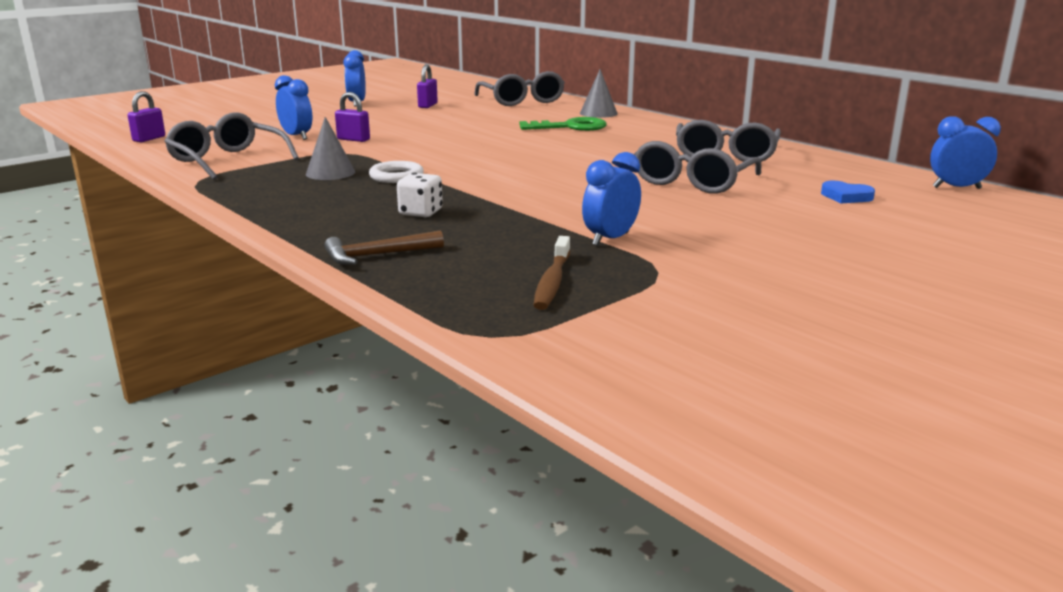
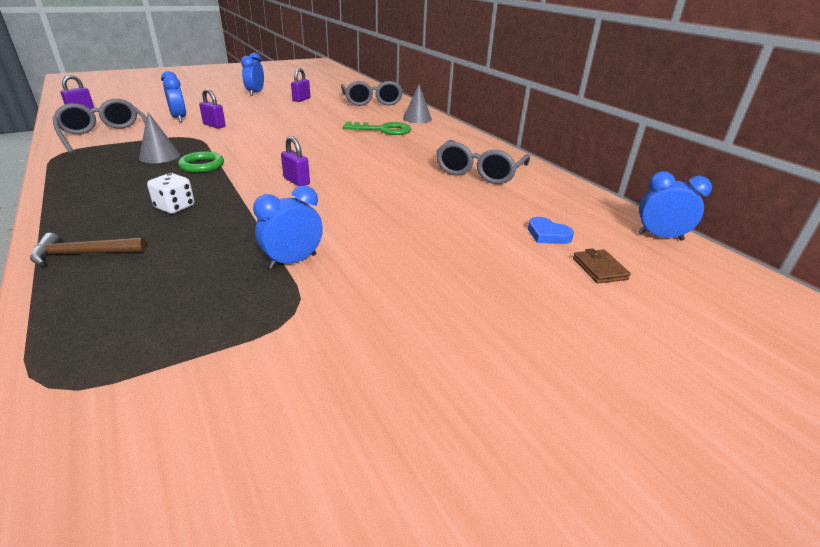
camera: 10 degrees right, 10 degrees up
white ring [369,161,424,183] -> green ring [178,152,224,173]
brown toothbrush [533,236,570,310] -> none
grey glasses [634,141,761,194] -> none
none -> purple padlock [281,136,310,186]
none -> brown wallet [573,248,631,283]

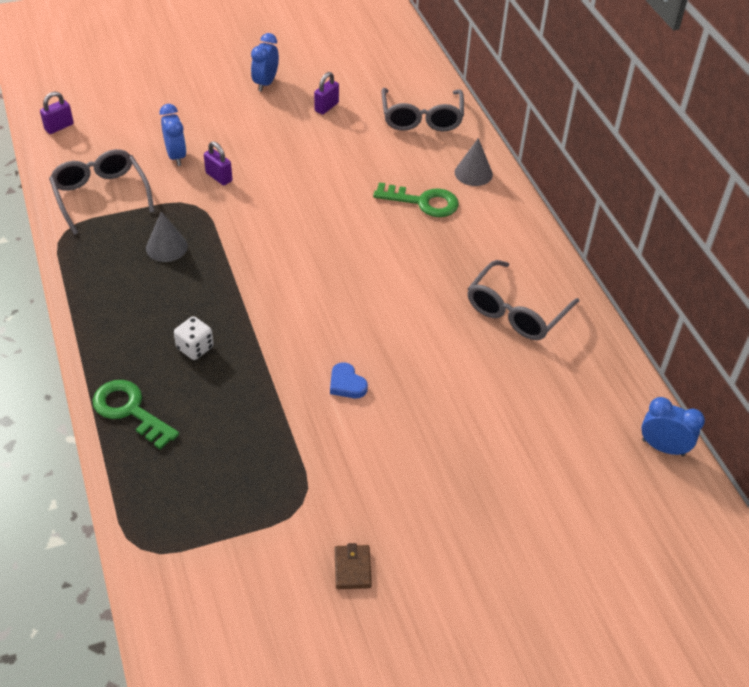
camera: 10 degrees right, 15 degrees up
brown hammer [30,233,146,266] -> green key [92,380,179,450]
green ring [178,152,224,173] -> none
blue clock [253,185,323,269] -> none
purple padlock [281,136,310,186] -> none
blue heart [528,217,574,244] -> blue heart moved to [330,362,368,398]
brown wallet [573,248,631,283] -> brown wallet moved to [335,543,372,589]

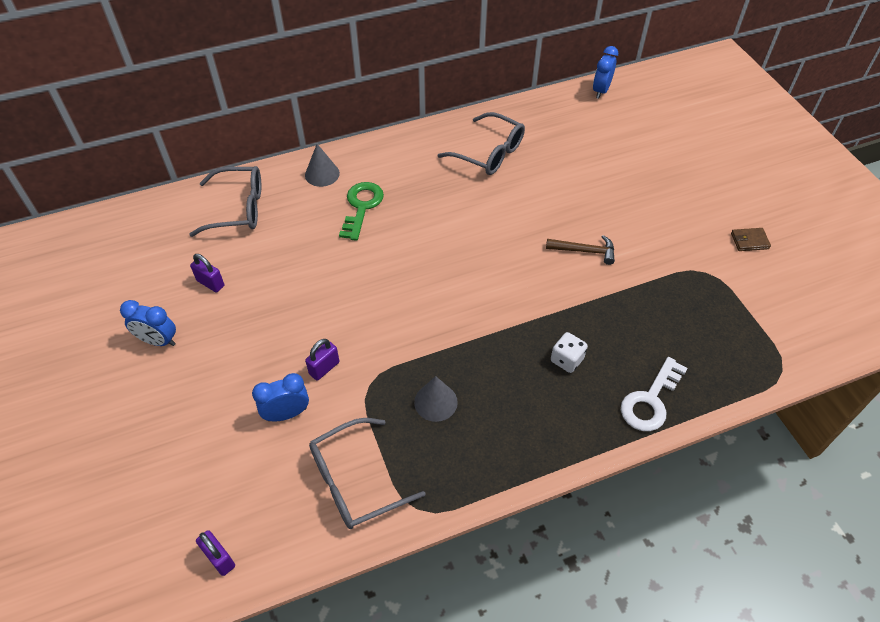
camera: 90 degrees left, 5 degrees up
green key [92,380,179,450] -> white key [621,357,688,431]
blue heart [330,362,368,398] -> brown hammer [546,235,615,265]

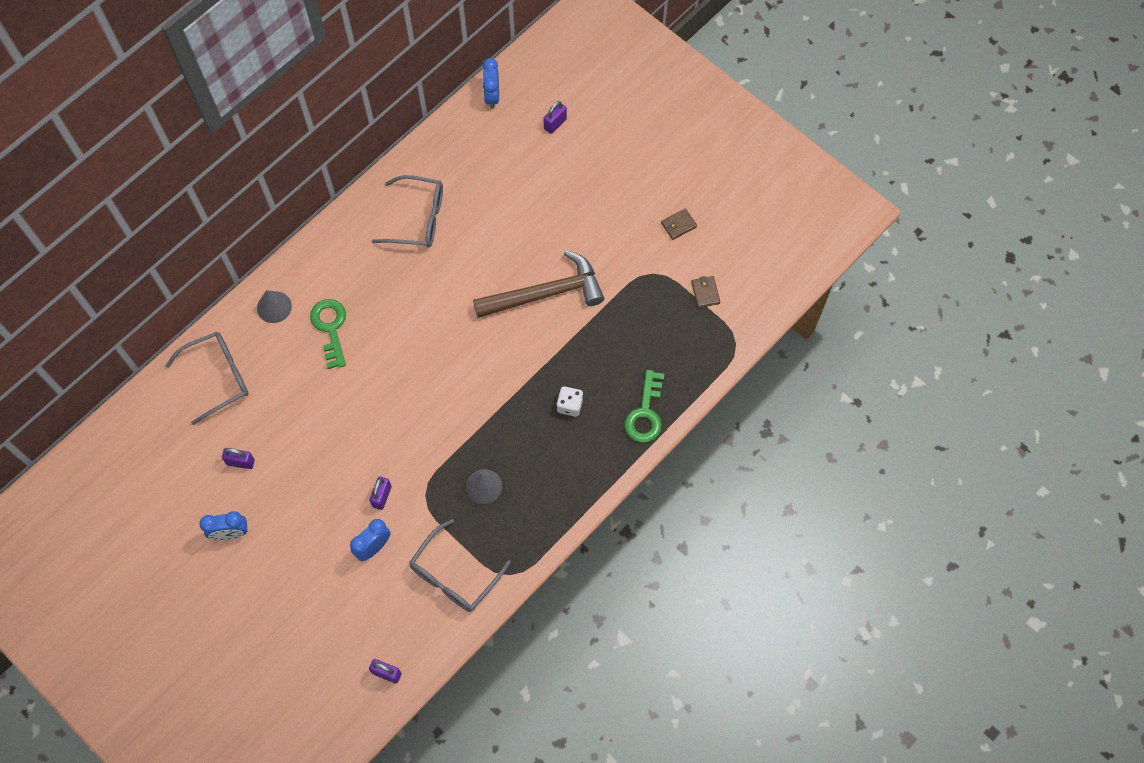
camera: 25 degrees left, 15 degrees up
brown hammer [546,235,615,265] -> brown hammer [473,250,604,318], size x2.02
white key [621,357,688,431] -> green key [625,370,664,443]
none -> purple padlock [544,101,567,134]
none -> brown wallet [691,276,720,308]

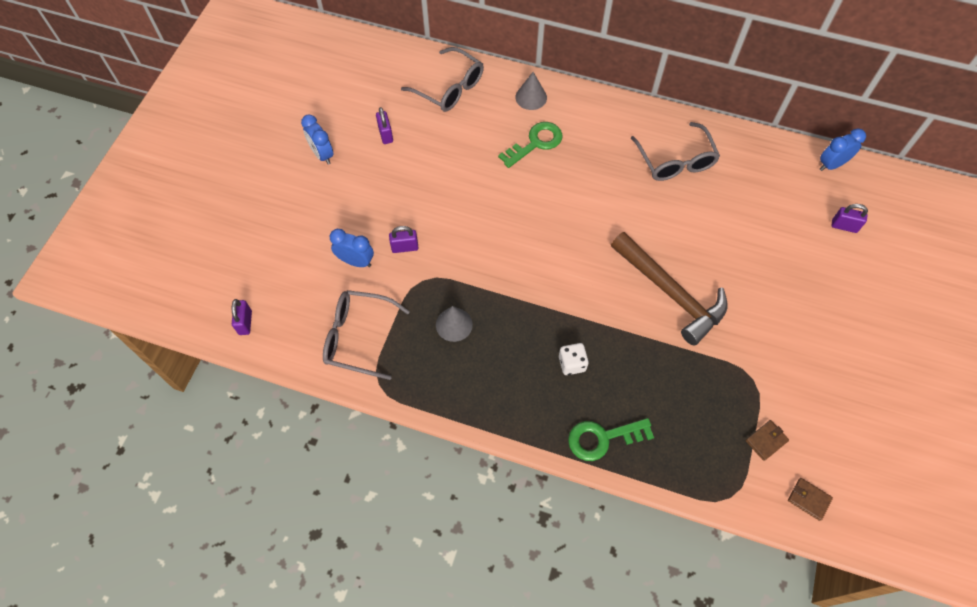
camera: 65 degrees right, 5 degrees down
brown wallet [661,208,697,240] -> brown wallet moved to [788,478,833,521]

